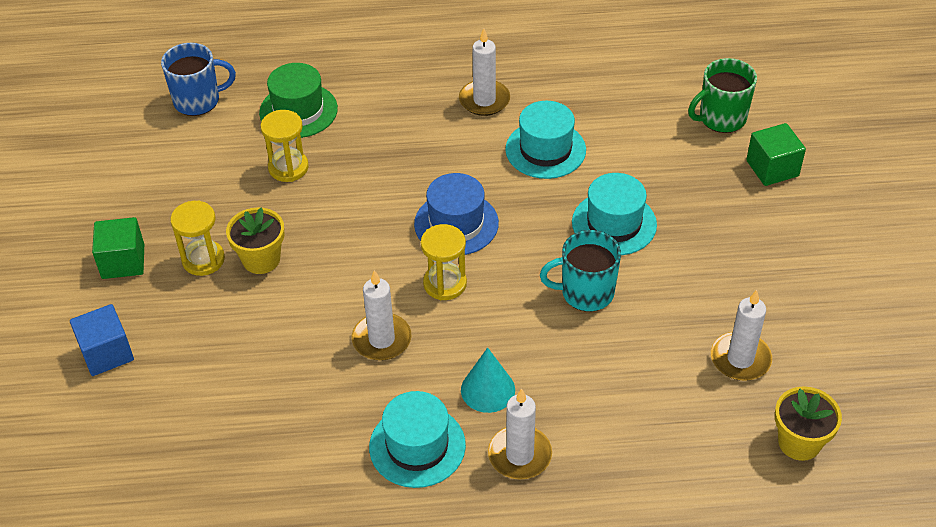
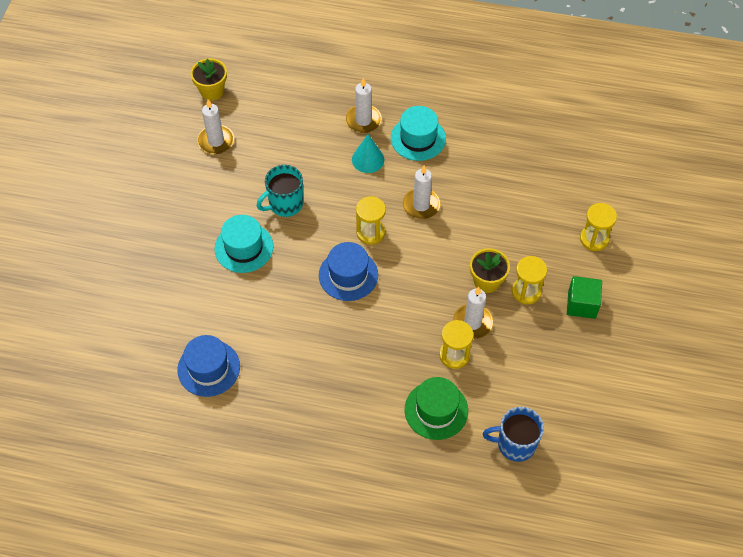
camera: 165 degrees left, 10 degrees up
blue cube [70,304,134,376] -> yellow hourglass [580,203,617,251]
white candle [459,28,510,116] -> white candle moved to [453,287,493,339]
turquoise hat [505,101,586,179] -> none
turquoise mug [540,230,621,312] -> turquoise mug turned 135 degrees clockwise [257,165,303,217]
green mug [688,58,757,133] -> none
green cube [746,123,806,186] -> none
none -> blue hat [177,335,240,397]

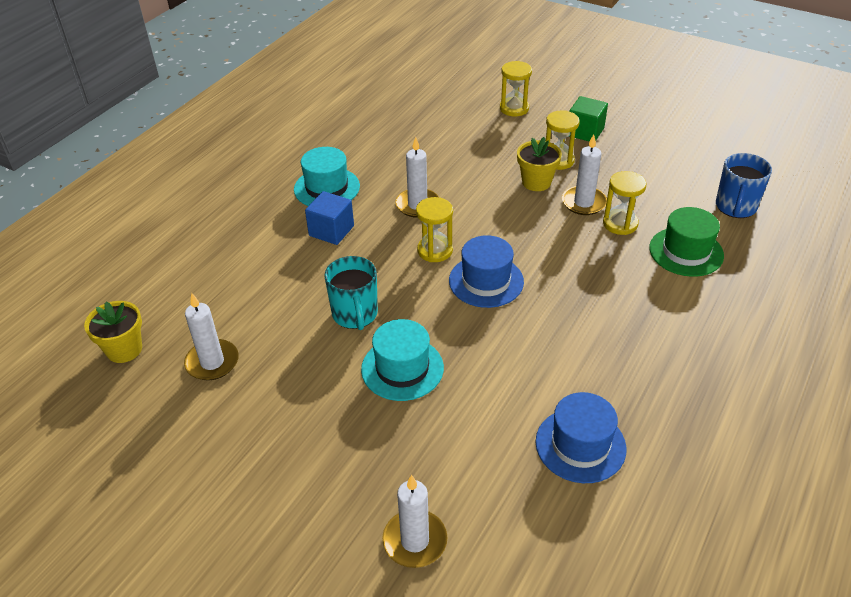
camera: 70 degrees left, 15 degrees down
white candle [346,78,382,133] -> white candle moved to [382,475,447,568]
turquoise cone [352,134,384,173] -> blue cube [305,191,354,245]

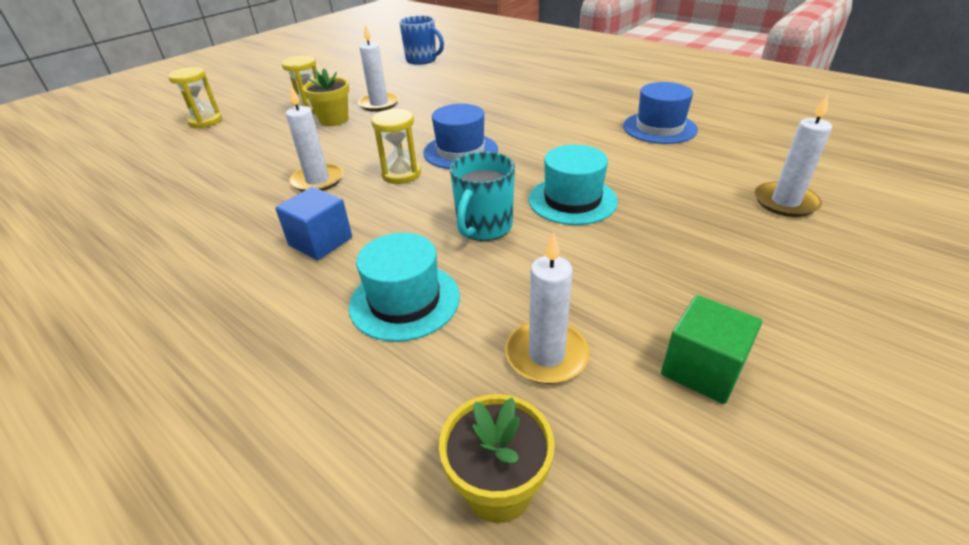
camera: 80 degrees left, 5 degrees down
turquoise hat [294,147,360,206] -> turquoise hat moved to [349,233,460,342]
turquoise mug [324,256,378,330] -> turquoise mug turned 120 degrees clockwise [450,152,515,241]
green cube [569,96,608,142] -> green cube moved to [661,295,762,404]
yellow hourglass [603,171,646,235] -> none
green hat [649,207,724,277] -> none

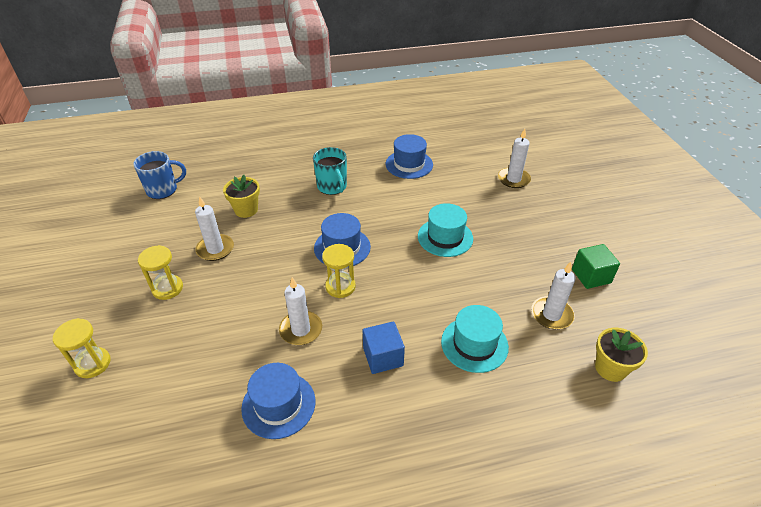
camera: 55 degrees left, 5 degrees up
yellow flower pot [303,69,349,126] -> yellow flower pot moved to [223,175,260,218]
turquoise mug [450,152,515,241] -> turquoise mug moved to [313,147,347,195]
none -> blue hat [241,363,315,439]

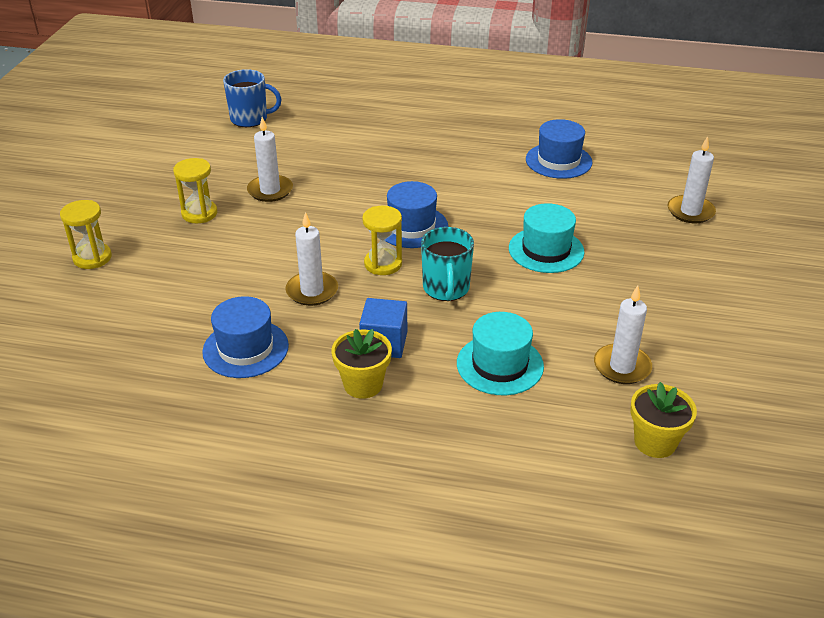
camera: 25 degrees right, 5 degrees down
yellow flower pot [223,175,260,218] -> yellow flower pot moved to [332,329,392,399]
turquoise mug [313,147,347,195] -> turquoise mug moved to [421,227,474,301]
green cube [572,244,620,289] -> none

